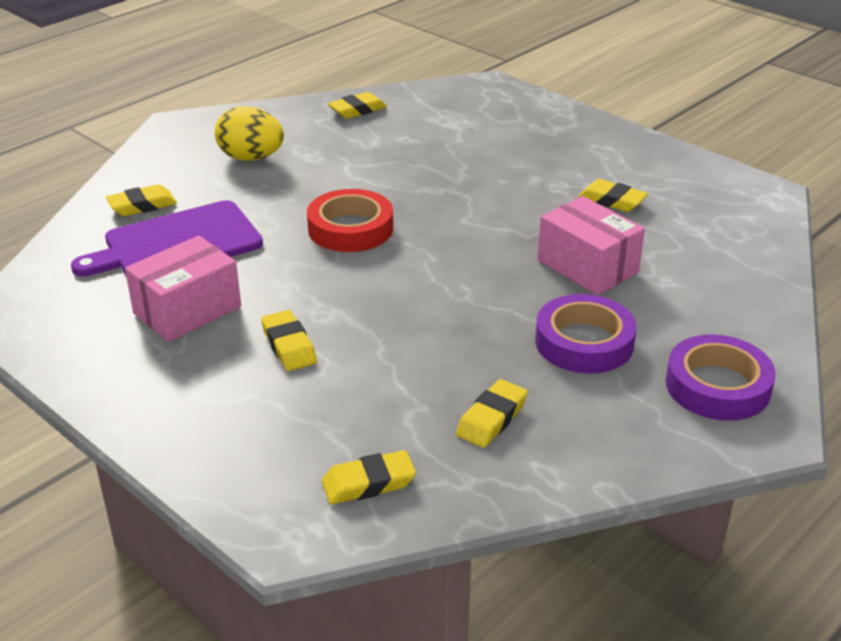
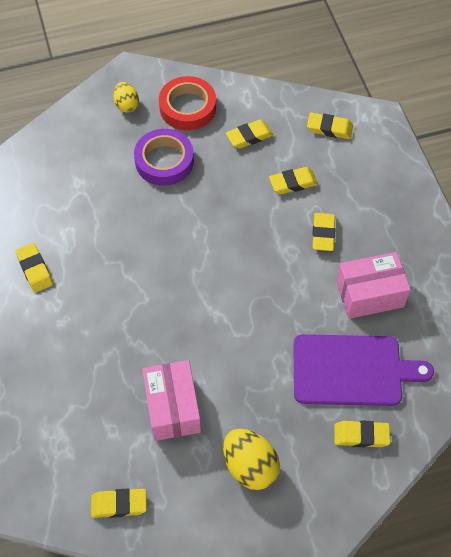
camera: 150 degrees left, 25 degrees up
red tape [307,189,393,252] -> red tape moved to [159,76,216,130]
pink box [537,196,645,295] -> pink box moved to [142,360,201,441]
purple tape [665,334,776,421] -> yellow egg [113,82,139,113]
none -> yellow eraser [269,167,318,194]

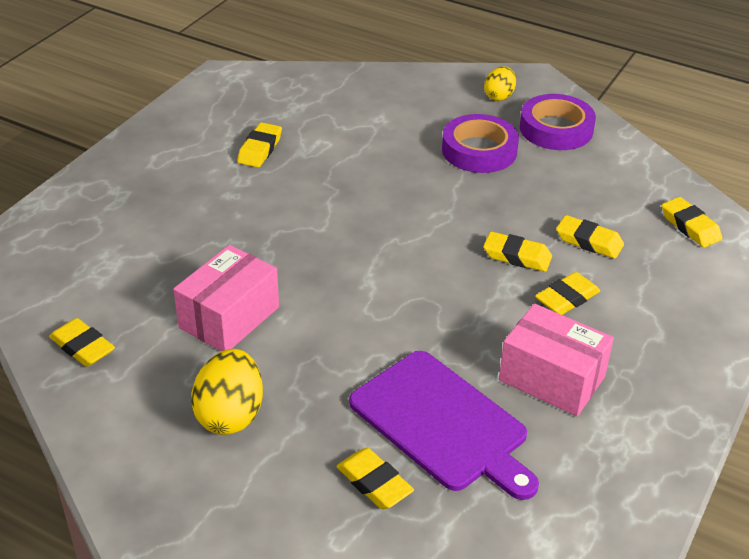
camera: 45 degrees right, 20 degrees down
red tape [159,76,216,130] -> purple tape [520,94,596,150]
yellow eraser [226,120,273,149] -> yellow eraser moved to [483,232,552,272]

